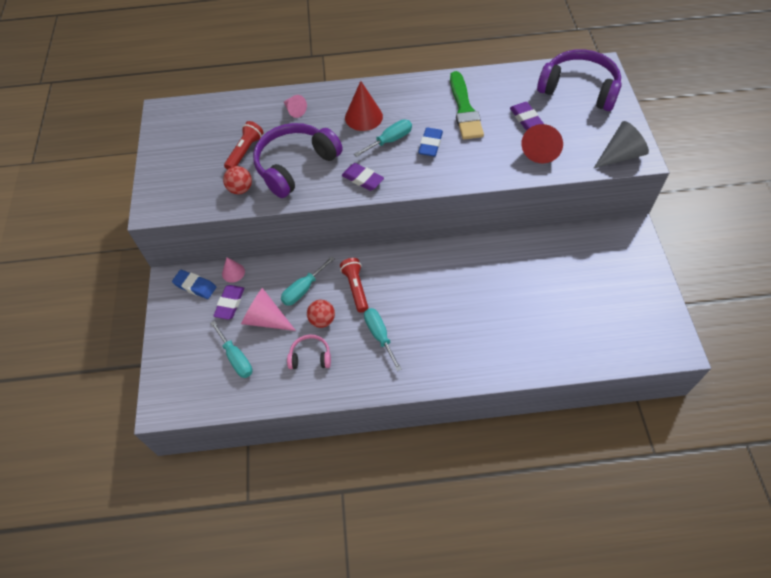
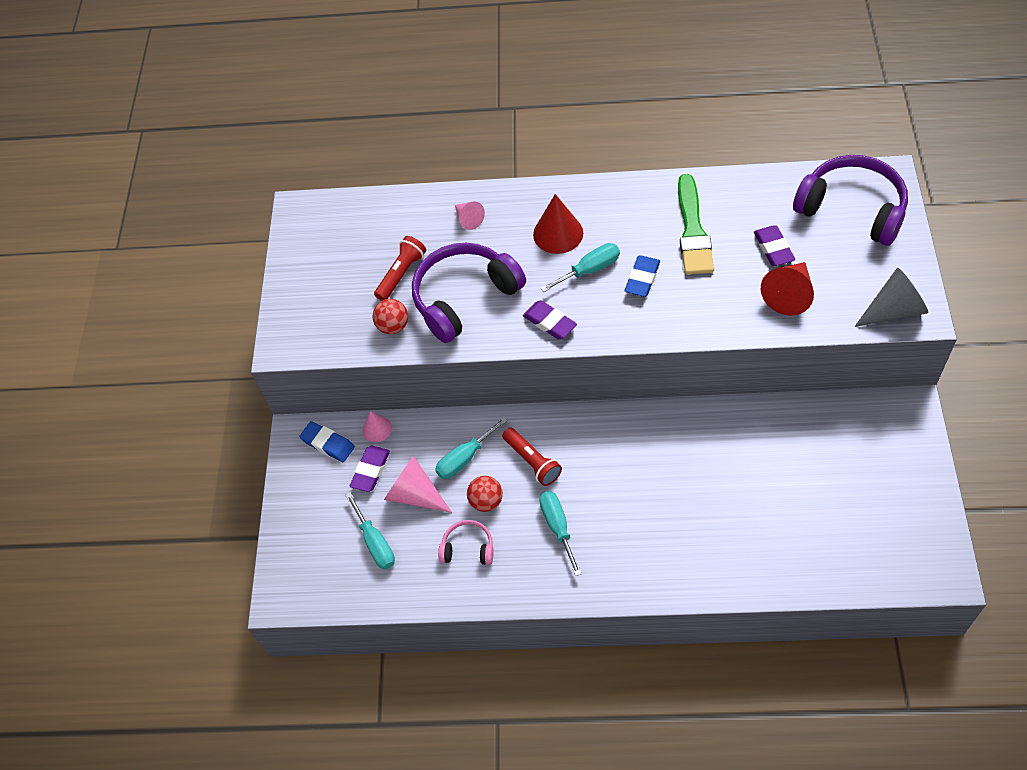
camera: 10 degrees right, 0 degrees up
red flashlight [340,258,368,313] -> red flashlight turned 150 degrees clockwise [502,427,562,486]

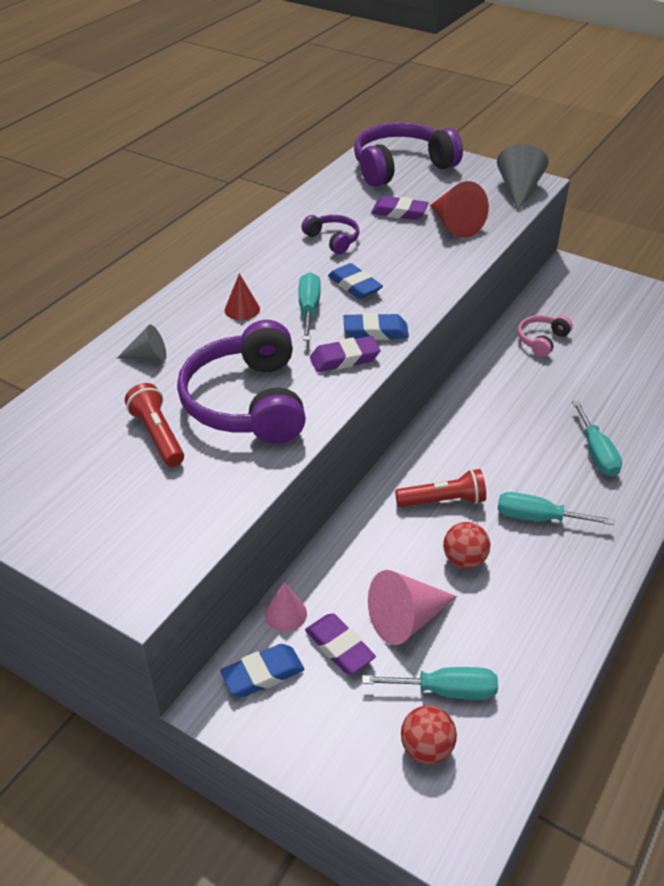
camera: 65 degrees left, 15 degrees down
red ball [372,299,408,334] -> red ball moved to [401,706,457,764]
turquoise screwdriver [435,417,508,479] -> turquoise screwdriver moved to [572,401,622,477]
pink headphones [438,520,494,565] -> pink headphones moved to [518,315,573,357]
pink cone [455,201,485,230] -> grey cone [117,325,166,361]
red cone [533,194,583,254] -> red cone [224,273,260,320], size x0.59
green brush [678,174,714,275] -> purple headphones [302,215,359,254]
none -> blue eraser [343,313,409,340]

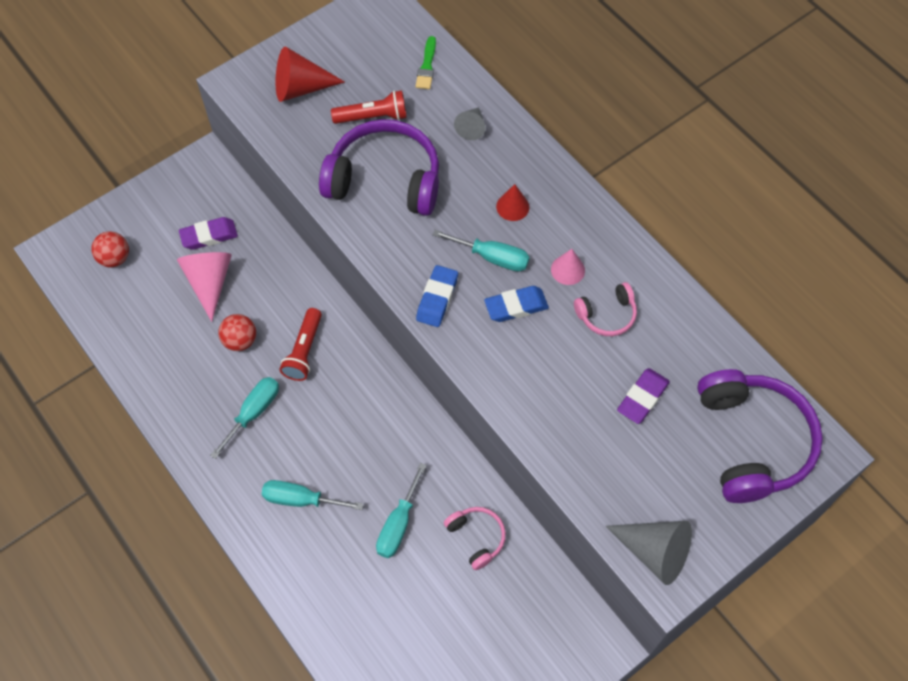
camera: 110 degrees right, 20 degrees up
blue eraser [220,644,304,697] -> none
pink cone [265,582,307,632] -> pink cone moved to [551,249,585,285]
purple headphones [302,215,359,254] -> pink headphones [574,282,637,336]
purple eraser [310,336,380,372] -> none
turquoise screwdriver [362,667,498,700] -> turquoise screwdriver moved to [376,463,427,558]
red cone [430,181,489,238] -> red cone moved to [275,46,345,102]
none -> green brush [415,36,436,89]

